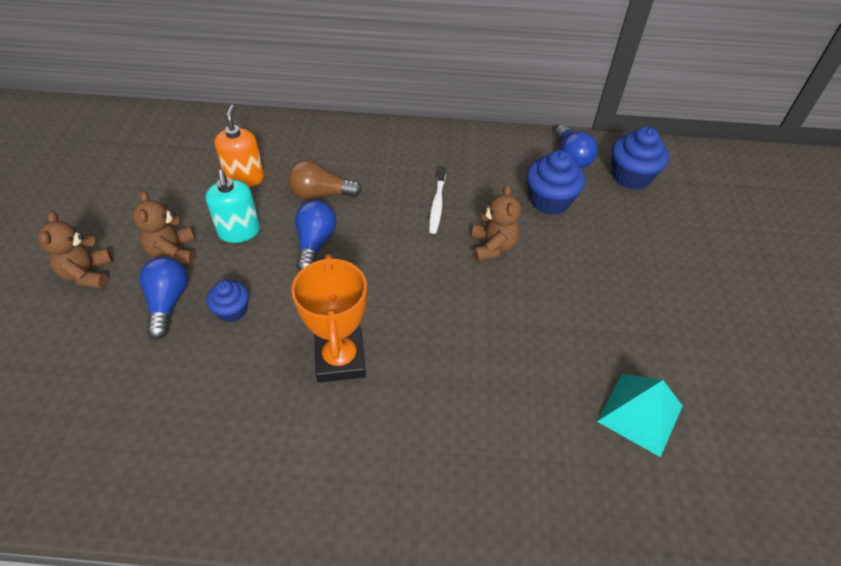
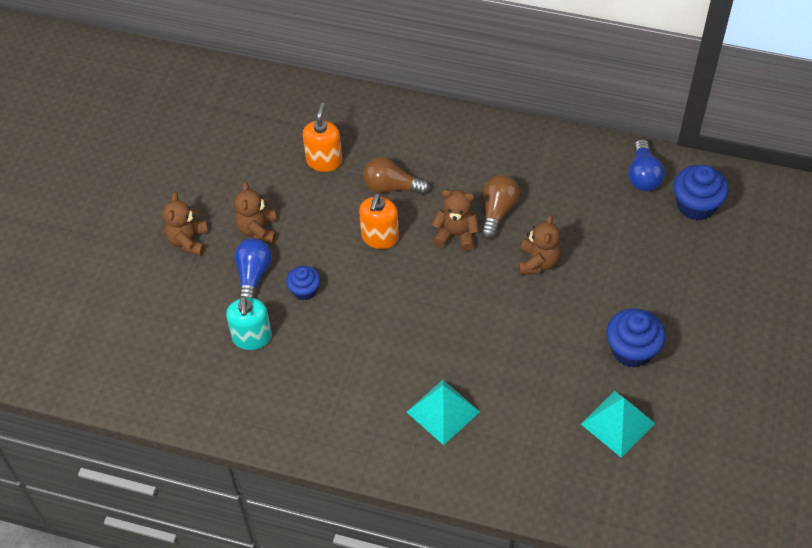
camera: 15 degrees right, 5 degrees up
turquoise soap dispenser [205,170,260,243] -> turquoise soap dispenser moved to [226,296,272,350]
orange trophy [291,254,367,383] -> none
blue light bulb [295,200,336,271] -> orange soap dispenser [359,194,399,249]
white toothbrush [429,166,446,234] -> brown light bulb [481,175,519,239]
blue cupcake [527,150,585,215] -> blue cupcake moved to [606,308,665,368]
none -> turquoise pyramid [407,380,480,445]
none -> brown teddy bear [432,190,479,251]

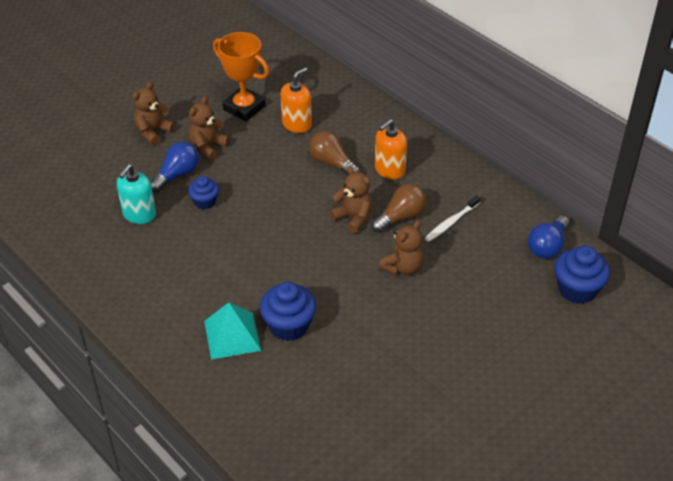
camera: 30 degrees right, 10 degrees down
orange soap dispenser [359,194,399,249] -> orange soap dispenser moved to [375,119,407,180]
turquoise pyramid [581,391,655,457] -> none
blue cupcake [606,308,665,368] -> blue cupcake moved to [260,282,316,341]
none -> orange trophy [213,32,269,121]
none -> white toothbrush [425,195,481,242]

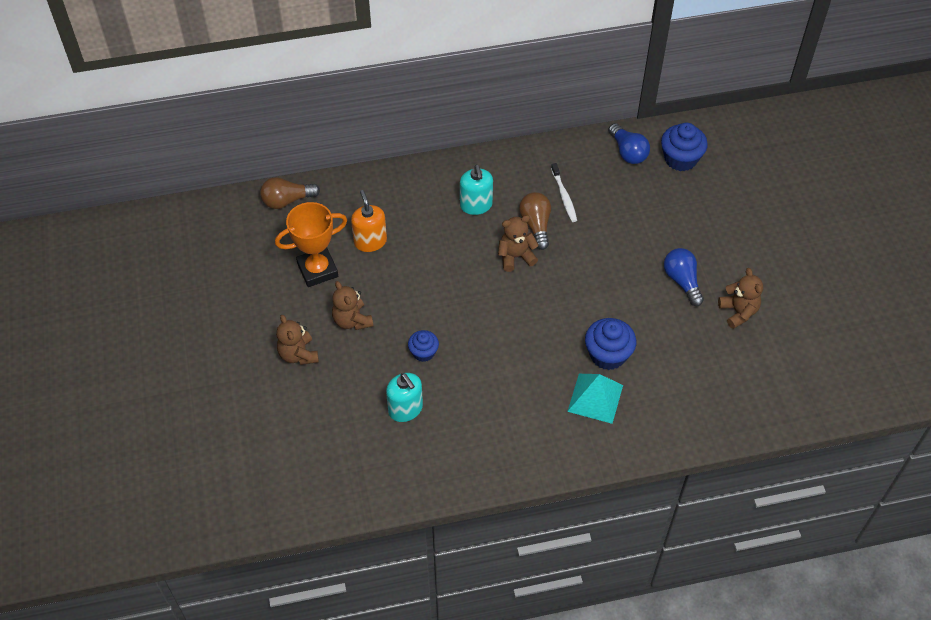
camera: 60 degrees left, 10 degrees up
blue light bulb [150,142,199,192] -> blue light bulb moved to [664,248,704,306]
brown light bulb [309,131,360,176] -> brown light bulb moved to [260,177,320,209]
orange soap dispenser [375,119,407,180] -> turquoise soap dispenser [460,165,493,215]
brown teddy bear [379,220,424,275] -> brown teddy bear moved to [718,268,763,329]

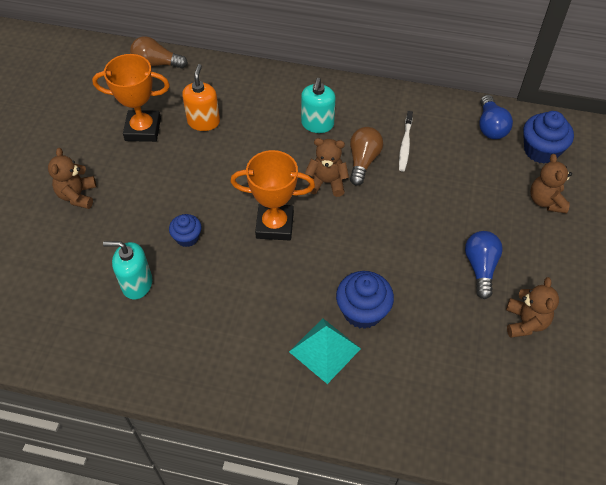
camera: 25 degrees right, 0 degrees up
brown teddy bear [332,281,373,330] -> brown teddy bear moved to [530,154,572,213]
turquoise soap dispenser [386,373,423,422] -> turquoise soap dispenser turned 105 degrees clockwise [103,241,152,300]
none -> orange trophy [230,150,315,240]

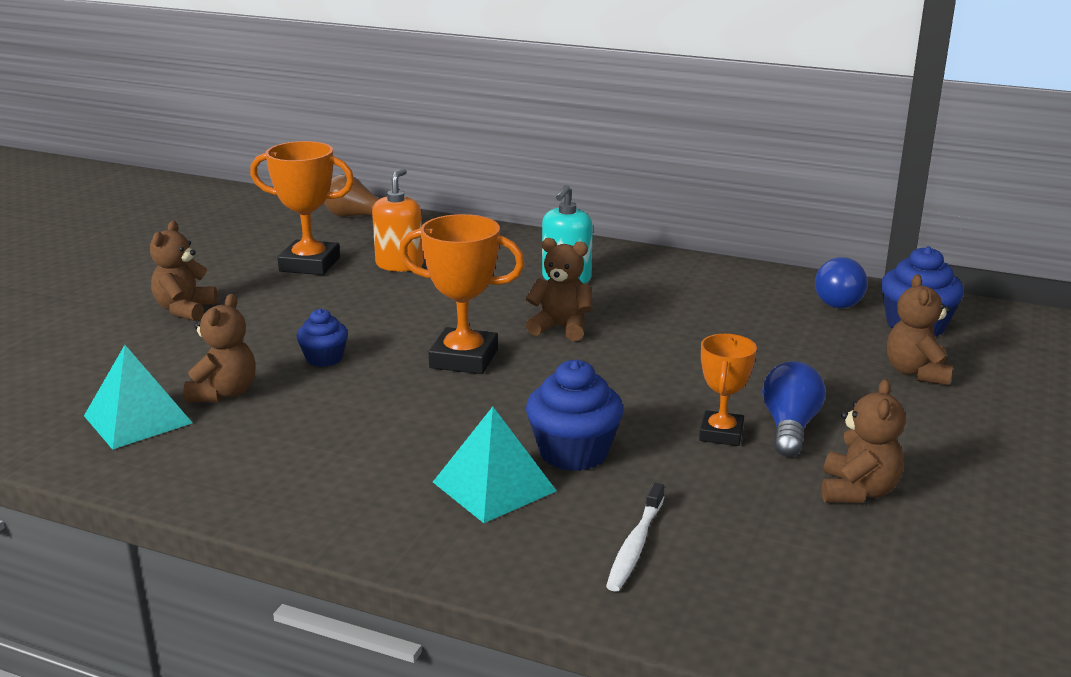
camera: 10 degrees right, 30 degrees down
turquoise soap dispenser [103,241,152,300] -> brown teddy bear [183,294,256,402]
brown light bulb [350,127,383,186] -> none
white toothbrush [399,111,413,171] -> white toothbrush moved to [606,482,664,592]
none -> turquoise pyramid [84,345,192,450]
none -> orange trophy [699,334,757,446]

